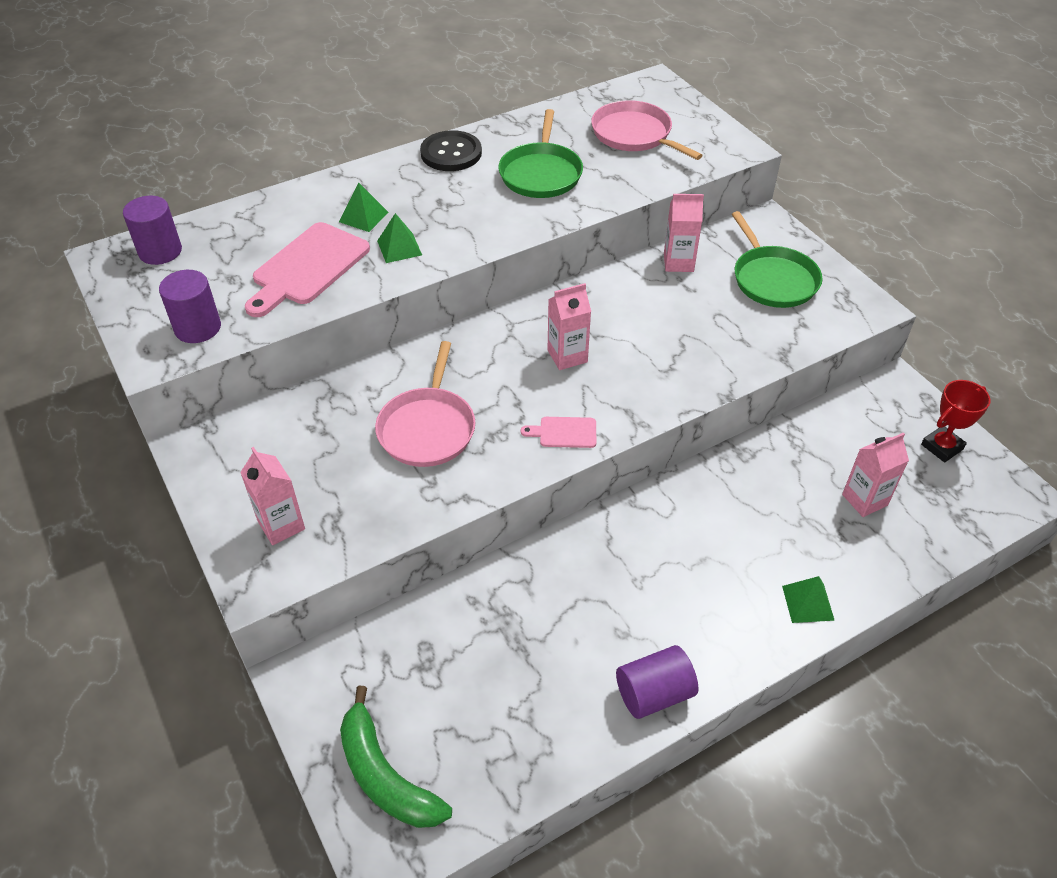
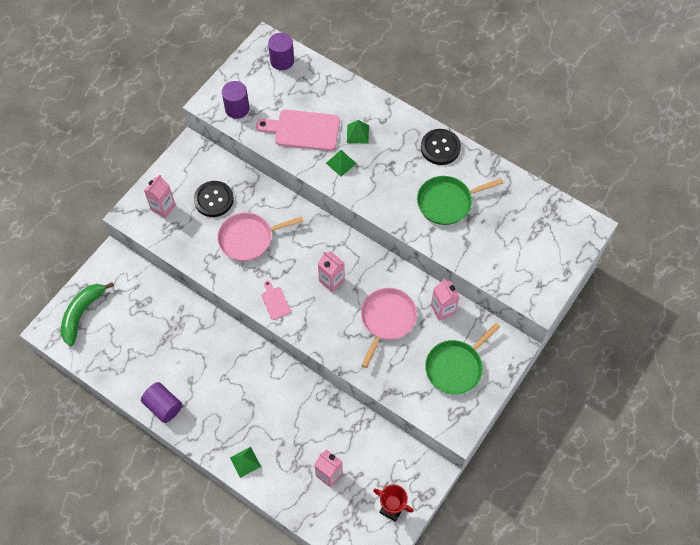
camera: 65 degrees right, 15 degrees up
pink pan [591,100,703,160] -> pink pan moved to [361,288,417,368]
none -> black button [194,181,234,217]

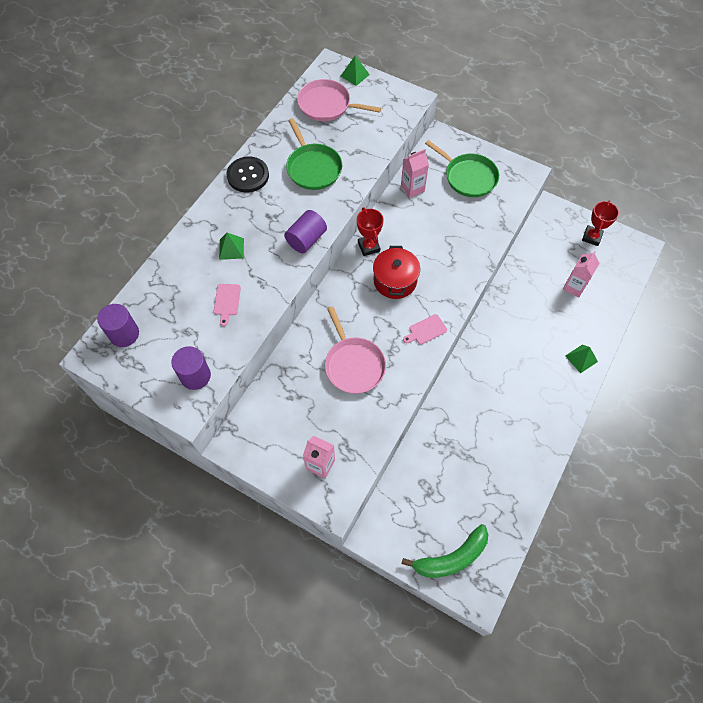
camera: 95 degrees left, 0 degrees up
green banana [61,282,114,346] -> green banana turned 45 degrees counterclockwise [402,524,488,578]
purple cylinder [141,382,182,423] -> purple cylinder moved to [284,210,327,253]
black button [194,181,234,217] -> none
pink cutting board [256,110,340,151] -> pink cutting board [214,284,241,326], size x0.49
pink carton [318,251,345,293] -> red pot [373,246,420,299]
green pyramid [326,150,357,176] -> green pyramid moved to [341,56,370,86]
pink pan [361,288,417,368] -> pink pan moved to [297,79,381,121]
none -> red trophy [357,207,384,256]

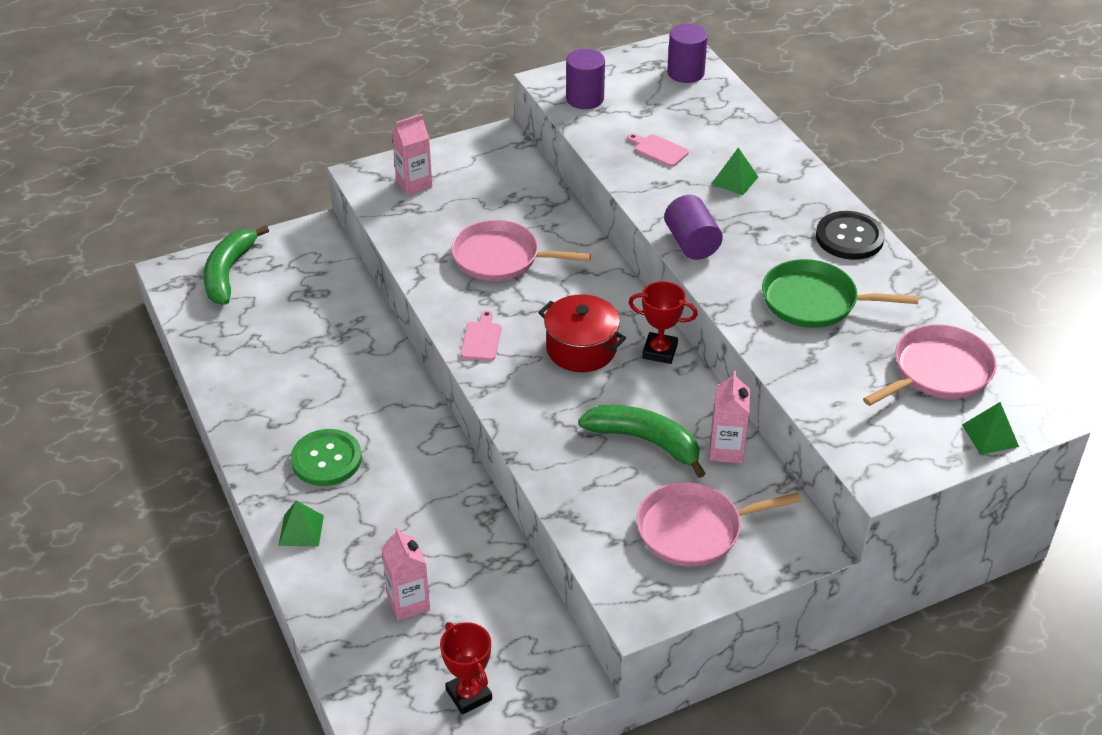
camera: 125 degrees right, 20 degrees down
green pan [425,140,499,197] -> pink pan [637,482,801,567]
none -> green button [291,429,362,486]
none -> green banana [578,405,706,478]

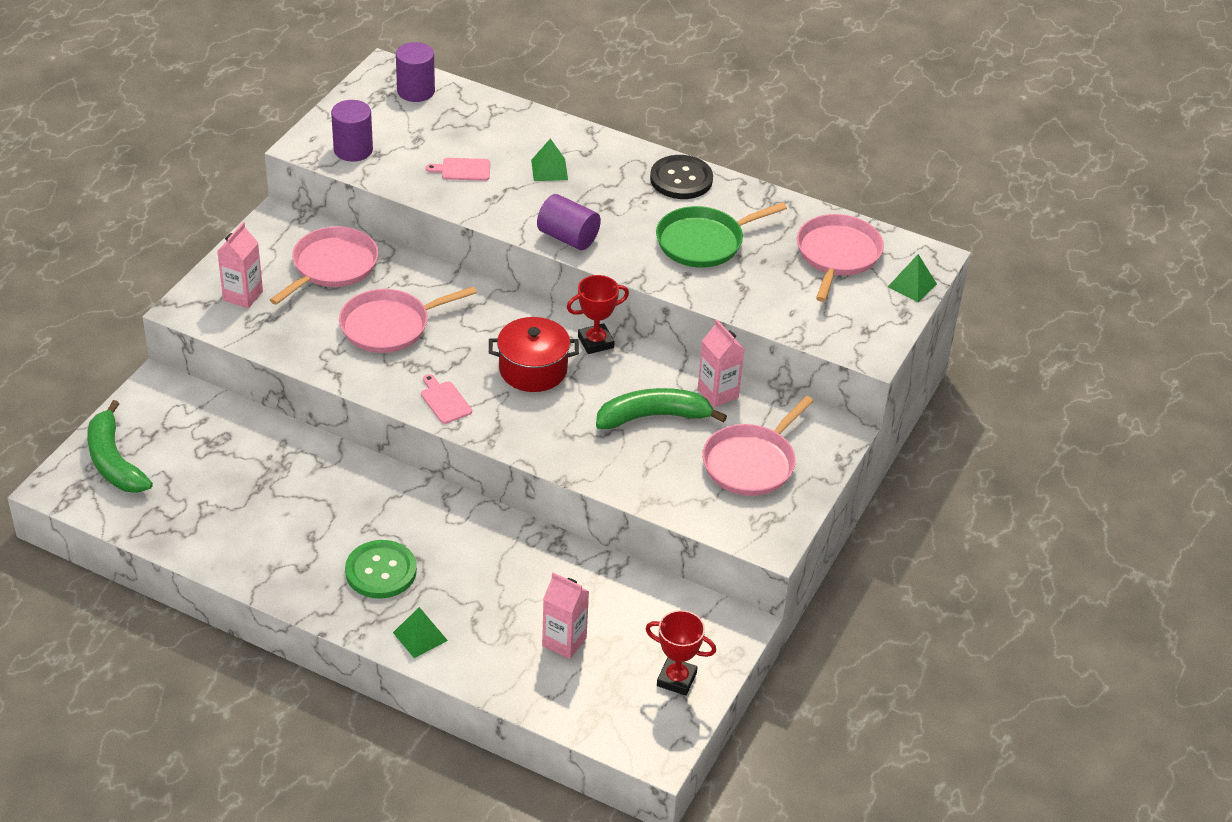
camera: 40 degrees left, 0 degrees up
none -> pink pan [270,226,378,305]

